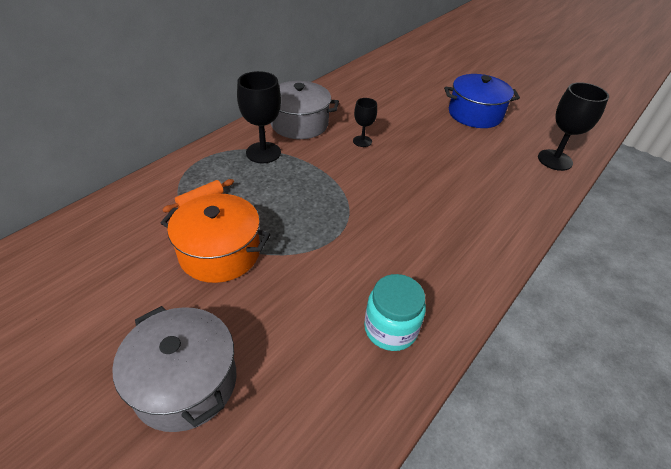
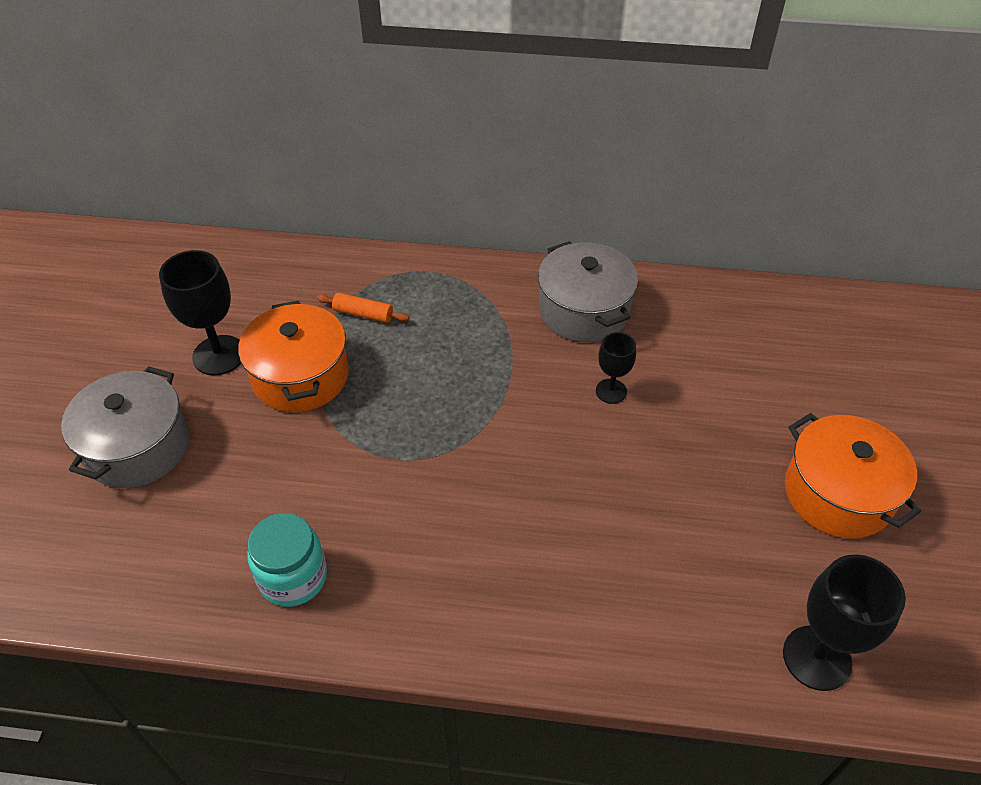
camera: 60 degrees right, 5 degrees up
black goblet [237,71,281,164] -> black goblet moved to [159,250,241,375]
blue pot [444,74,520,128] -> orange pot [785,413,921,539]

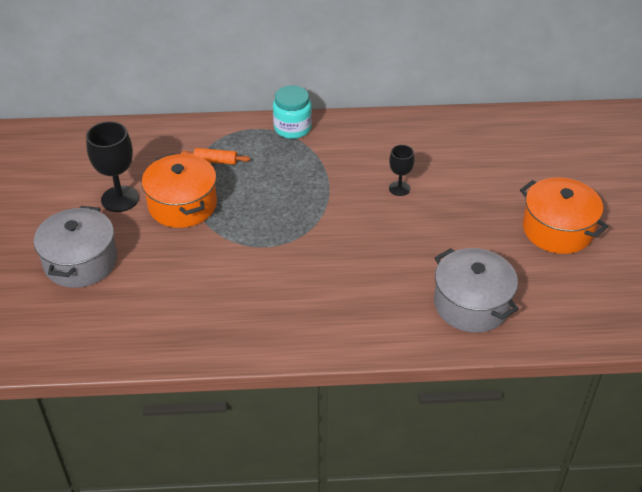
camera: 10 degrees left, 5 degrees down
turquoise jar [247,513,327,607] -> turquoise jar moved to [273,86,312,139]
grey pot [538,241,638,342] -> grey pot moved to [434,248,519,333]
black goblet [783,554,906,691] -> none

